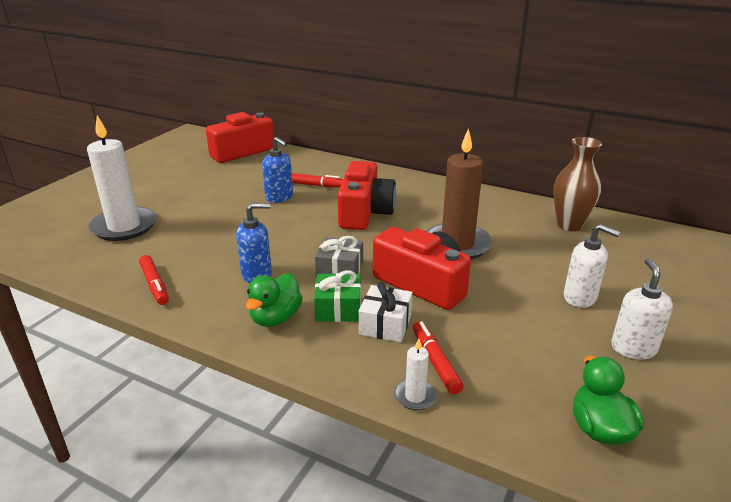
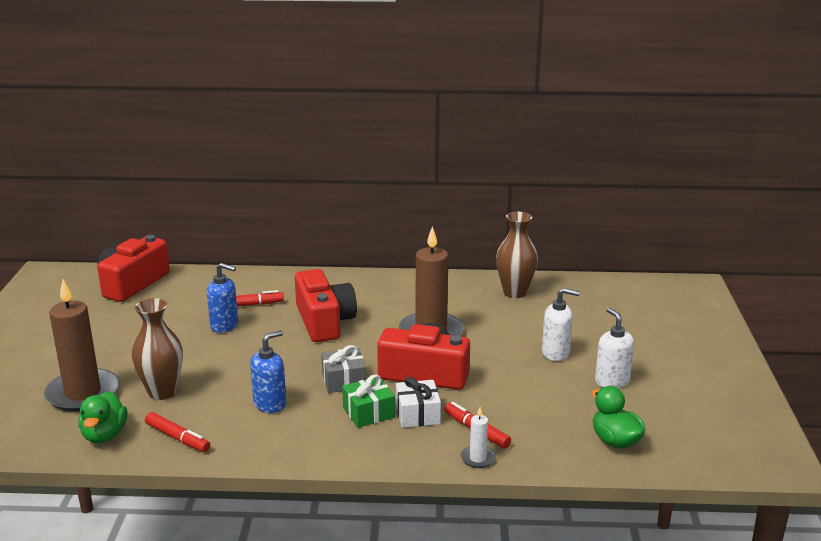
camera: 25 degrees left, 5 degrees down
white candle [87,115,157,241] -> brown candle [44,280,119,412]
green duck [246,273,303,327] -> green duck moved to [78,391,127,443]
none -> brown vase [132,298,183,400]

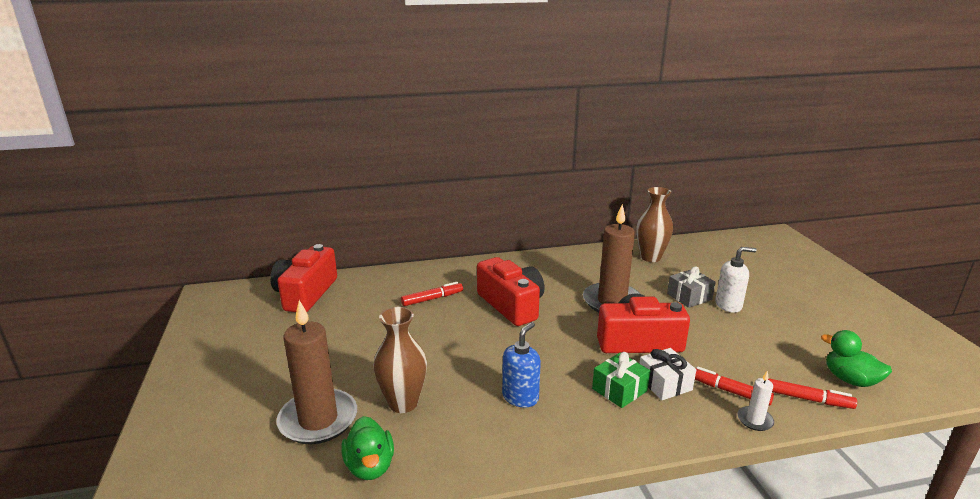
camera: 15 degrees left, 0 degrees up
red marker [145,412,210,452] -> red marker moved to [768,378,857,409]
blue soap dispenser [207,263,238,333] -> none
grey gift [321,345,366,393] -> grey gift moved to [667,266,716,308]
white soap dispenser [595,308,634,388] -> none

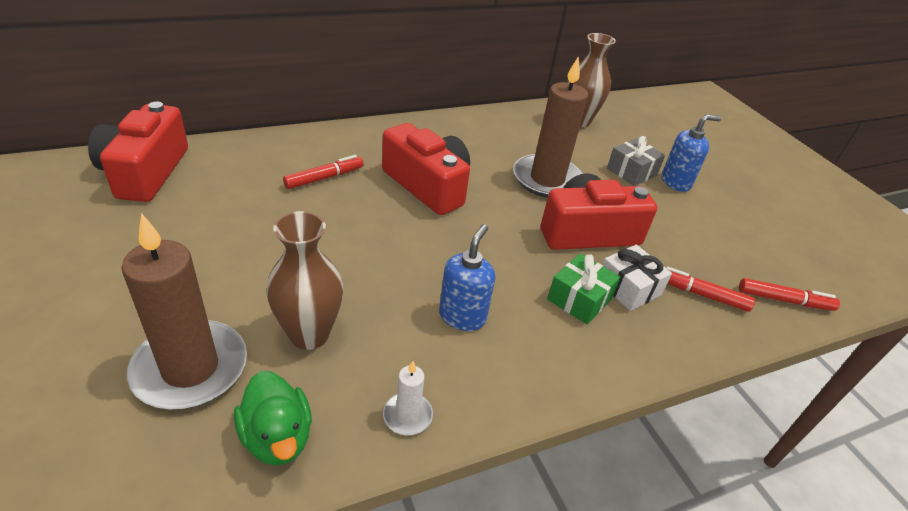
camera: 15 degrees left, 15 degrees up
white soap dispenser [715,247,756,313] -> blue soap dispenser [662,114,721,192]
white candle [737,370,774,431] -> white candle moved to [383,361,433,435]
green duck [821,330,892,387] -> none

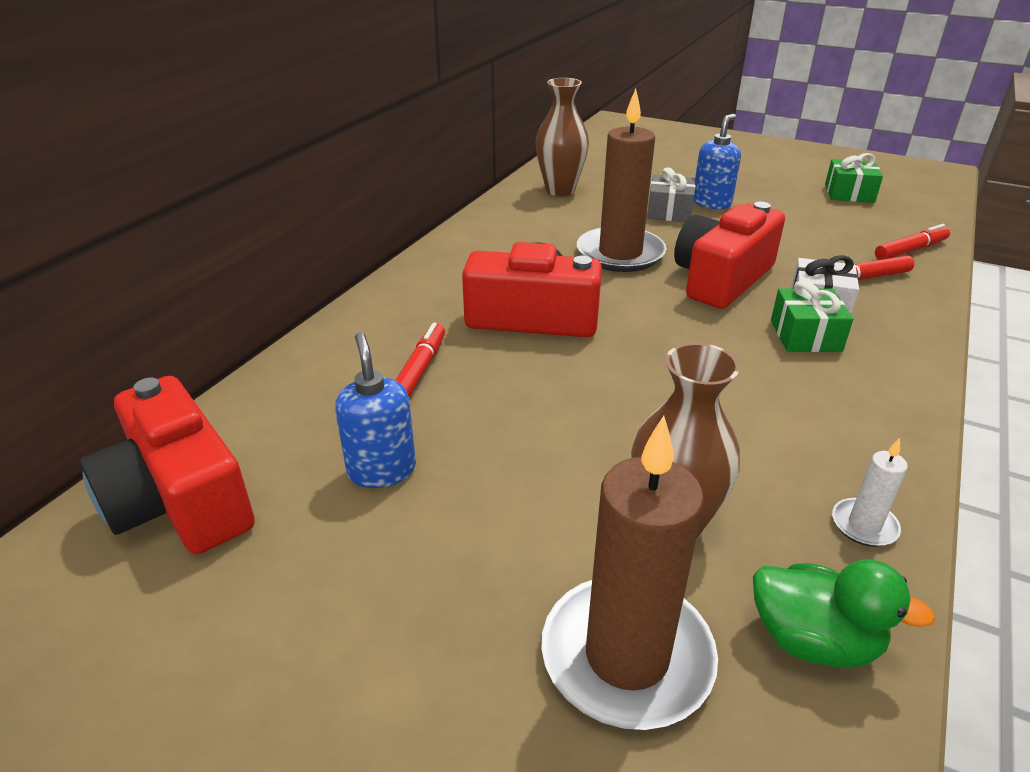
camera: 35 degrees left, 5 degrees down
blue soap dispenser [439,224,495,331] -> blue soap dispenser moved to [335,332,416,488]
none -> green gift [825,153,883,203]

